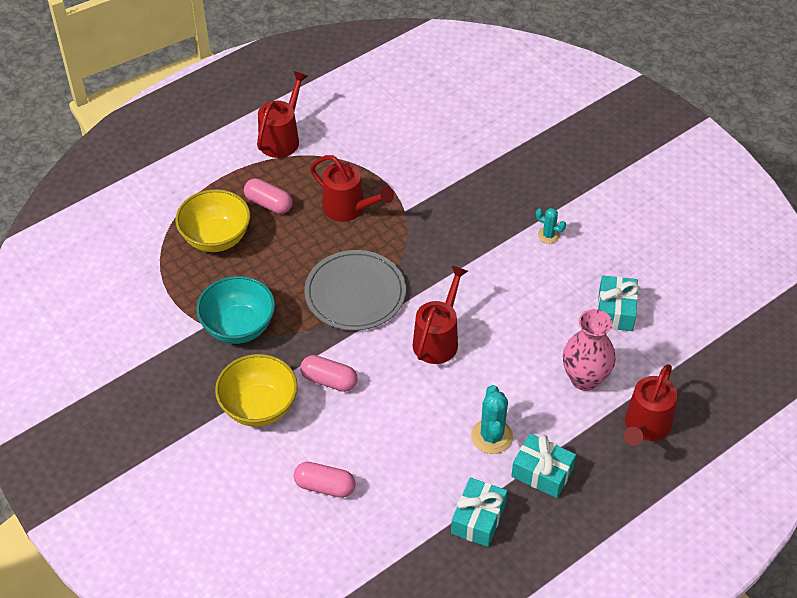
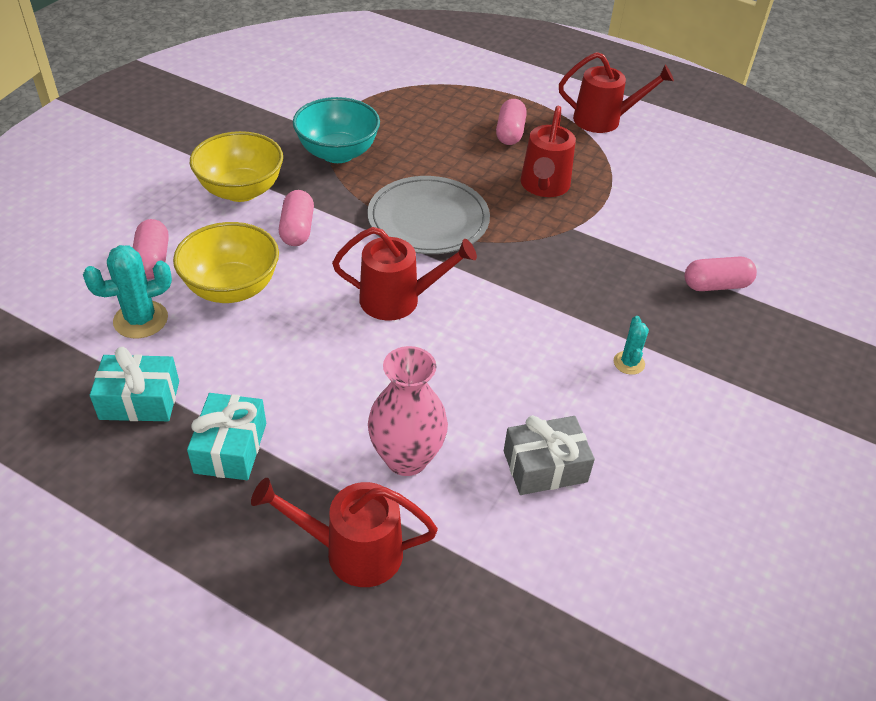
camera: 65 degrees right, 5 degrees down
yellow bowl [175,189,250,252] -> yellow bowl moved to [173,222,279,303]
turquoise cactus [471,385,513,454] -> turquoise cactus moved to [83,245,172,338]
turquoise gift [597,275,639,331] -> grey gift [504,415,595,495]
none -> pink capsule [685,256,757,291]

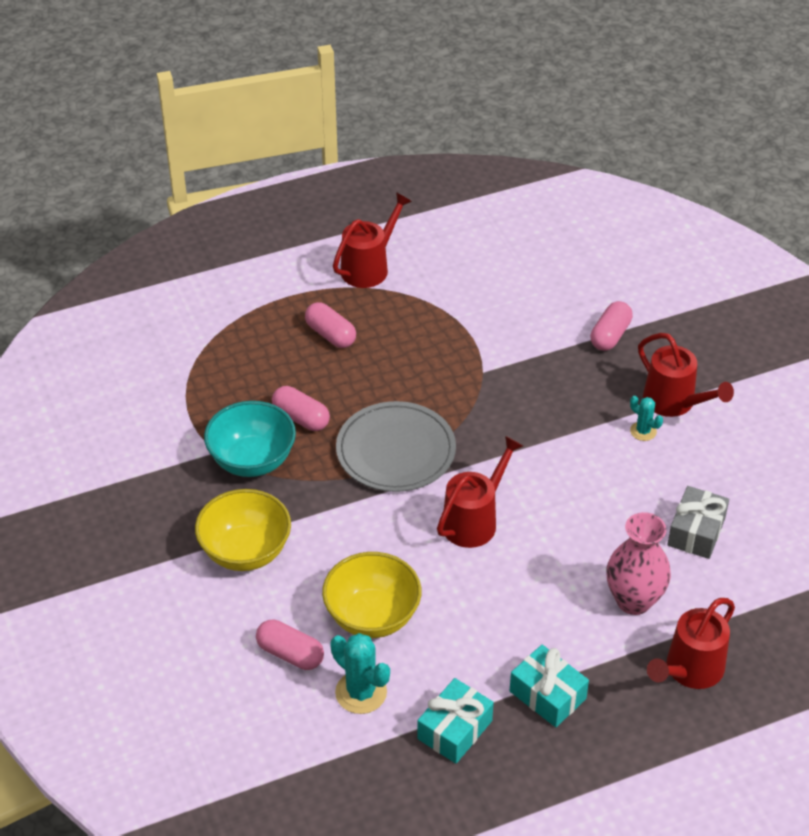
camera: 50 degrees left, 0 degrees up
turquoise cactus [83,245,172,338] -> turquoise cactus turned 60 degrees counterclockwise [330,633,390,714]
pink capsule [279,190,314,246] -> pink capsule moved to [272,386,330,431]
red watering can [521,106,576,197] -> red watering can moved to [638,333,734,417]

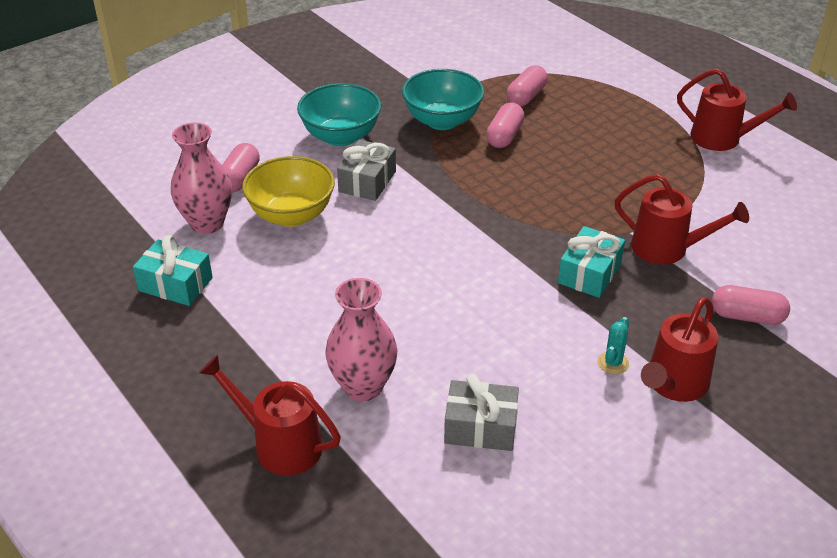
camera: 75 degrees right, 5 degrees down
yellow bowl [195,489,291,571] -> turquoise bowl [297,83,381,146]
pink capsule [305,302,356,348] -> pink capsule moved to [507,65,548,106]
turquoise cactus [330,633,390,714] -> pink vase [171,122,232,234]
grey plate [336,401,456,492] -> none
red watering can [437,436,523,548] -> red watering can moved to [615,174,749,264]
turquoise gift [510,645,589,727] -> turquoise gift moved to [558,226,625,298]
none -> grey gift [337,140,396,201]

